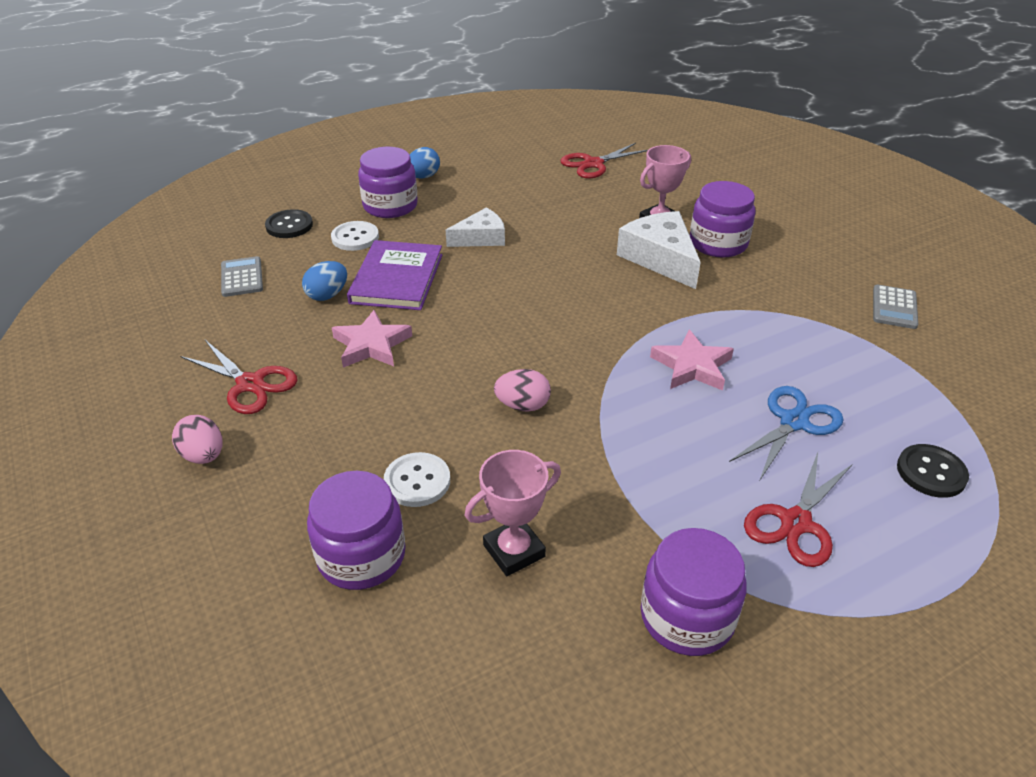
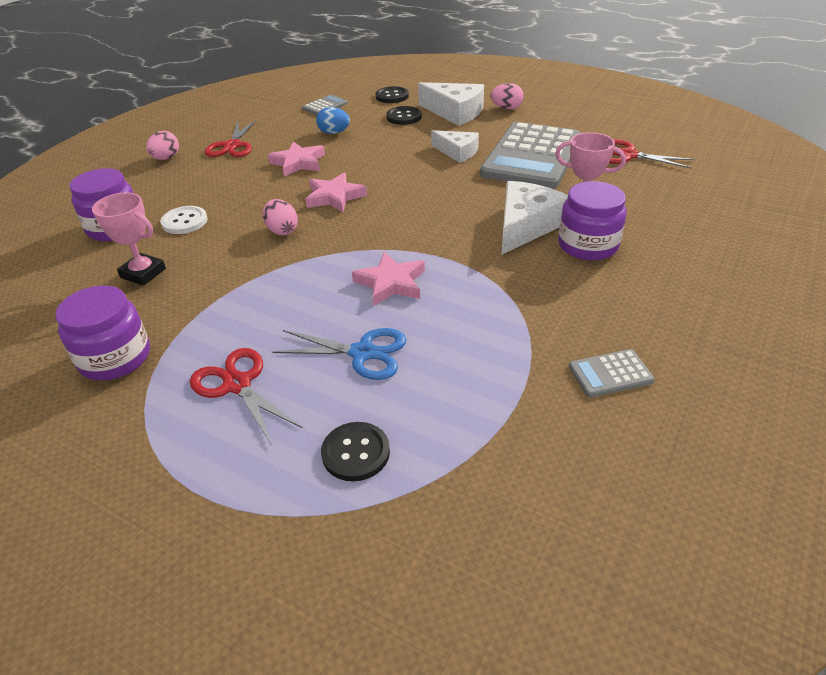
camera: 60 degrees right, 0 degrees up
white button [331,221,379,251] -> black button [386,106,422,125]
purple book [347,240,442,310] -> none
purple jar [358,147,418,218] -> white cheese [418,82,484,126]
blue egg [410,147,440,179] -> pink egg [491,83,524,109]
red scissors [744,452,853,567] -> red scissors turned 45 degrees clockwise [190,348,303,444]
none -> pink star [305,172,367,212]
none -> grey calculator [480,122,581,189]

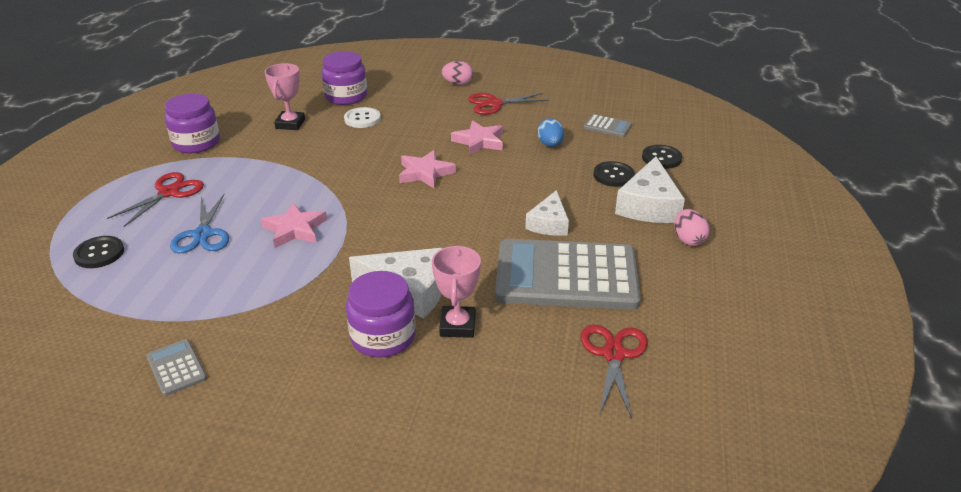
camera: 70 degrees right, 5 degrees down
pink egg [263,199,298,235] -> none

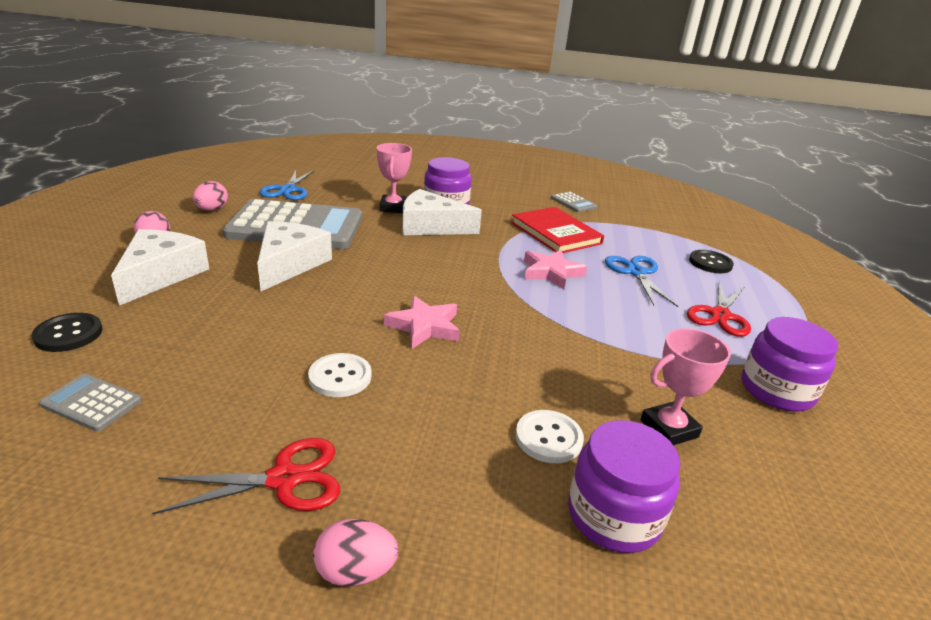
camera: 175 degrees right, 5 degrees down
pink trophy [265,63,305,130] -> pink trophy turned 60 degrees clockwise [641,328,731,445]
pink star [451,120,503,155] -> white button [308,353,371,397]
white cheese [525,190,569,236] -> white cheese [257,221,332,291], size x1.55
blue egg [537,118,564,147] -> none
red scissors [581,325,648,419] -> blue scissors [259,170,314,200]
black button [593,161,635,187] -> none
none -> pink egg [193,181,228,211]
none -> red book [511,207,604,253]

